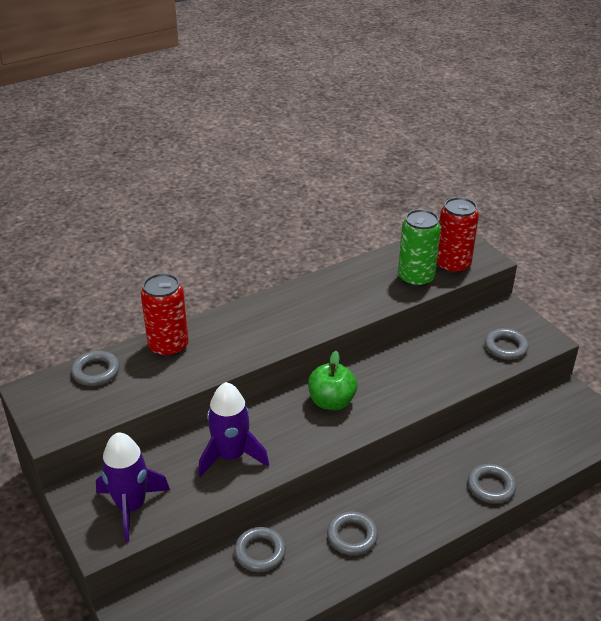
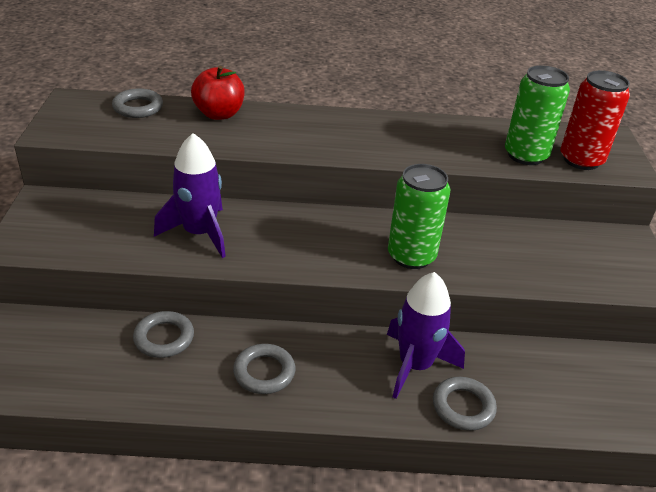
camera: 30 degrees right, 0 degrees up
purple rocket [96,432,170,542] -> purple rocket moved to [387,272,465,399]
red can [141,273,189,357] -> red apple [191,66,245,120]
green apple [308,351,357,410] -> none
grey ring [485,328,529,360] -> none
none -> green can [388,164,450,269]

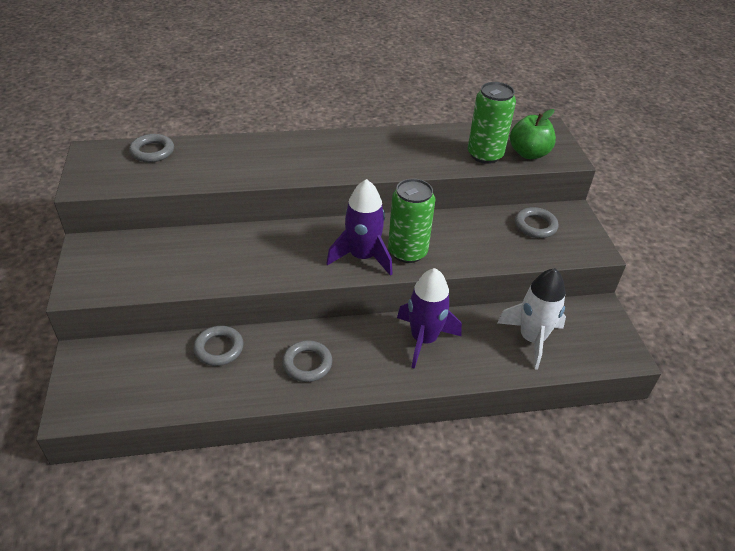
camera: 10 degrees left, 5 degrees up
purple rocket [154,133,226,258] -> purple rocket moved to [326,179,392,276]
red apple [191,66,245,120] -> none
grey ring [433,377,497,431] -> grey ring moved to [515,207,559,238]
red can [560,70,630,170] -> green apple [510,109,556,159]
none -> white rocket [497,268,566,370]

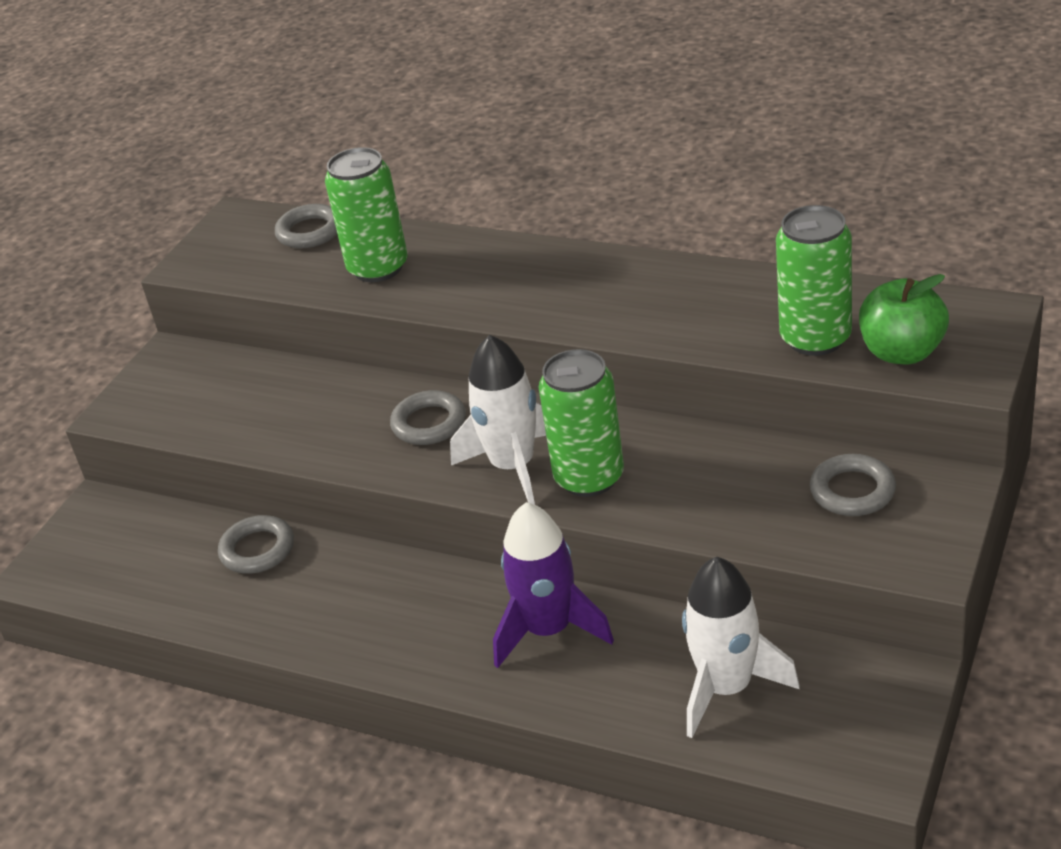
camera: 40 degrees right, 5 degrees down
grey ring [282,340,332,382] -> grey ring moved to [390,390,466,445]
purple rocket [326,179,392,276] -> white rocket [450,335,546,505]
none -> green can [325,147,408,282]

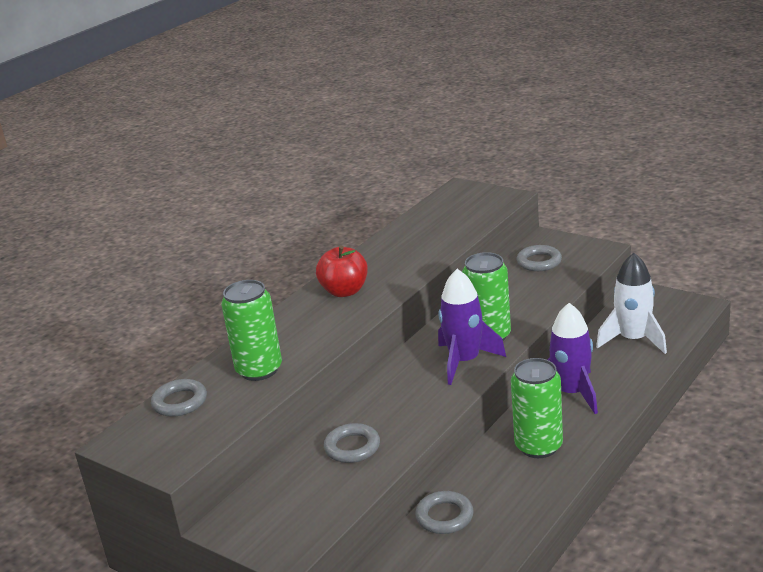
camera: 80 degrees left, 10 degrees down
grey ring [390,390,466,445] -> grey ring moved to [324,423,380,463]
white rocket [450,335,546,505] -> purple rocket [438,269,506,385]
green can [776,205,852,356] -> green can moved to [511,358,563,458]
green apple [859,274,949,364] -> none
none -> red apple [316,246,368,297]

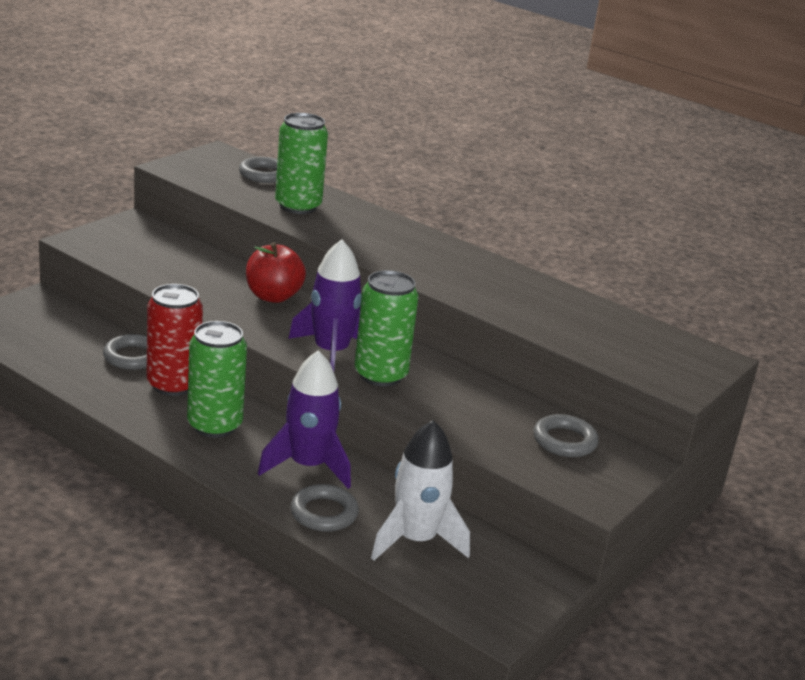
camera: 85 degrees right, 0 degrees up
red apple [316,246,368,297] -> red apple moved to [246,242,306,303]
grey ring [324,423,380,463] -> grey ring moved to [290,484,359,532]
none -> red can [147,284,203,396]

